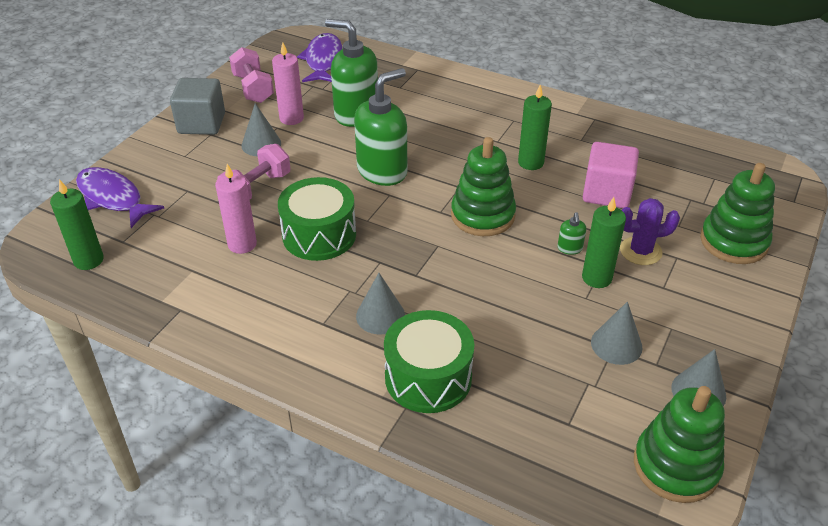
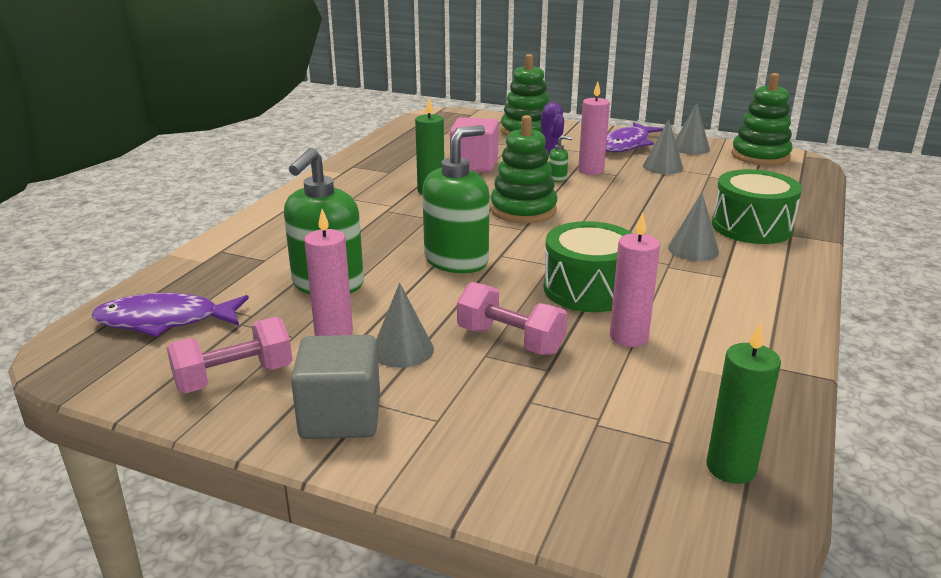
camera: 95 degrees left, 15 degrees down
purple fish [76,167,164,228] -> purple fish moved to [606,123,663,153]
green soap dispenser [354,68,407,186] -> green soap dispenser turned 90 degrees clockwise [422,125,490,273]
green candle [582,197,626,288] -> pink candle [578,82,610,175]

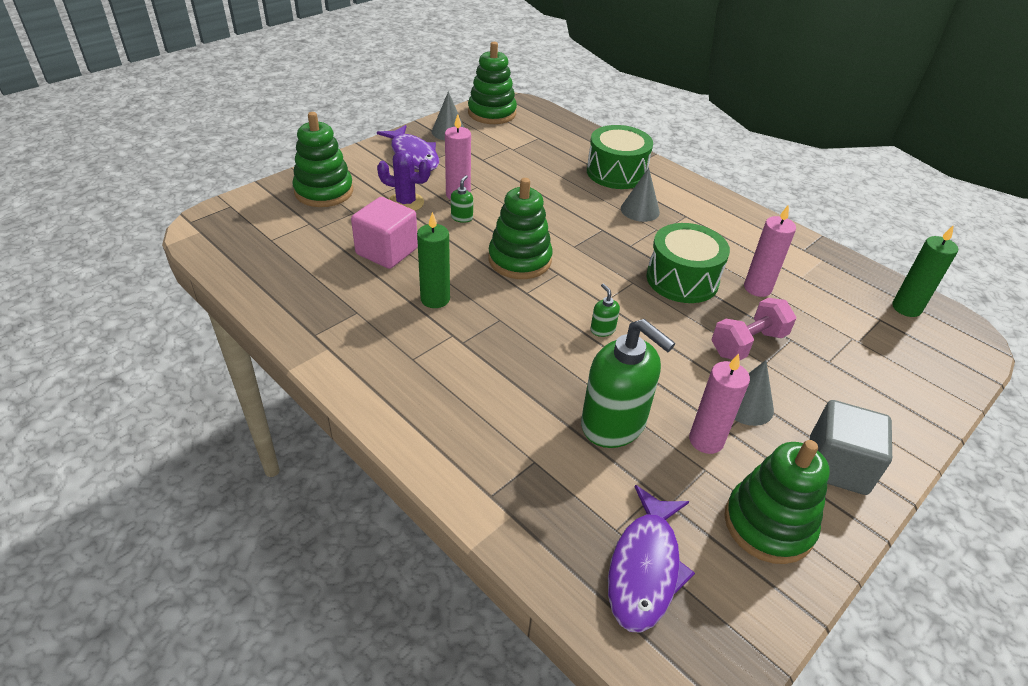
camera: 70 degrees left, 15 degrees up
pink dumbbell [167,317,292,393] -> green stacking toy [724,440,830,564]
green soap dispenser [422,125,490,273] -> green soap dispenser [591,283,620,337], size x0.41
grey cone [643,119,683,174] -> none

